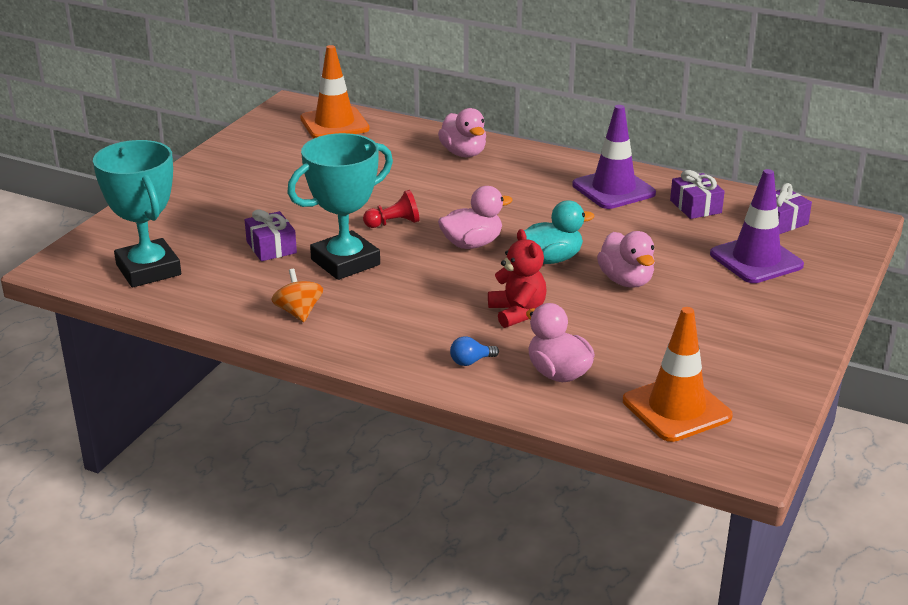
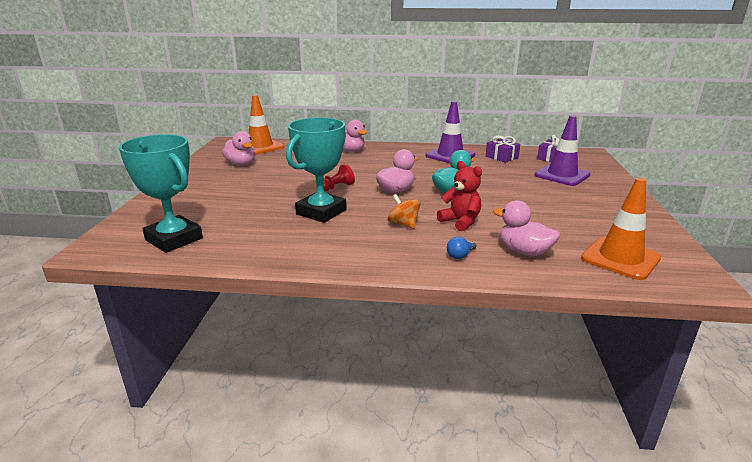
camera: 20 degrees left, 5 degrees down
purple gift [245,209,297,261] -> none
orange spinning top [272,269,323,322] -> orange spinning top moved to [388,194,420,229]
pink duck [597,231,655,288] -> pink duck moved to [222,131,255,165]

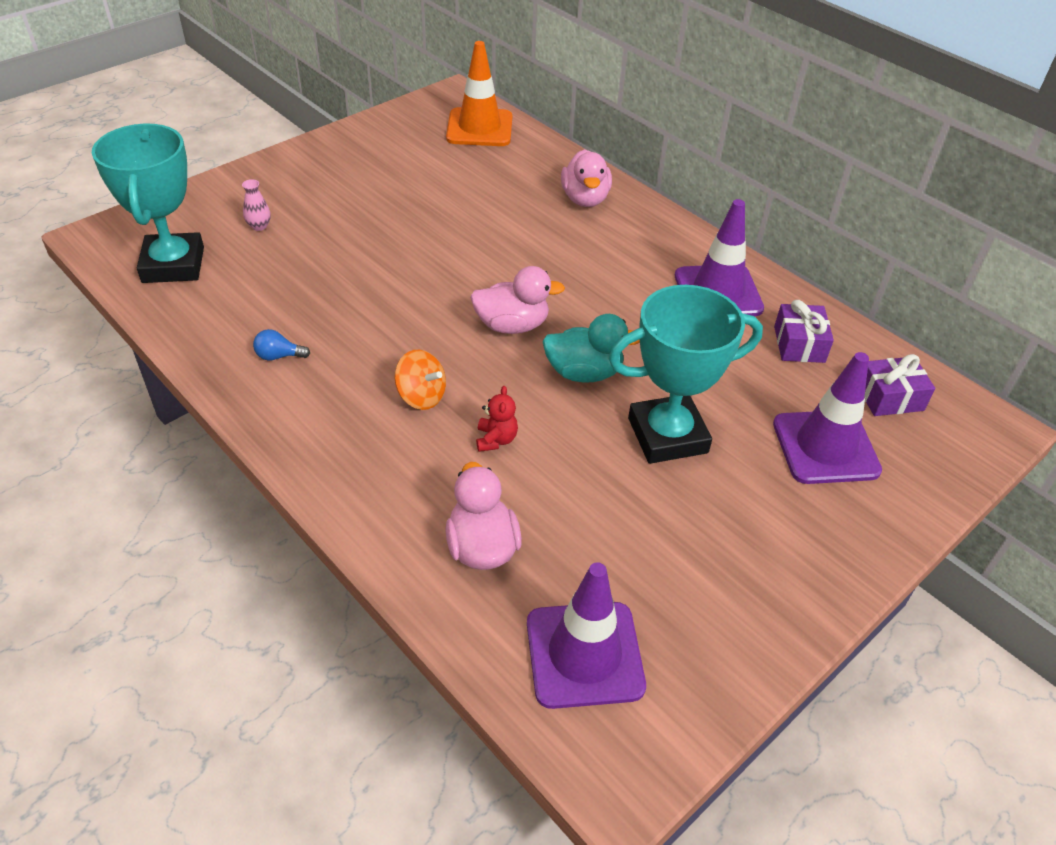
camera: 40 degrees right, 20 degrees up
pink duck [222,131,255,165] -> none
turquoise trophy [286,117,347,223] -> turquoise trophy moved to [608,285,763,464]
red pawn [324,163,355,191] -> none
orange spinning top [388,194,420,229] -> orange spinning top turned 120 degrees clockwise [395,350,446,410]
red teddy bear [437,161,482,231] -> red teddy bear [476,386,518,452], size x0.63
blue light bulb [447,237,477,259] -> blue light bulb moved to [253,329,310,360]
orange traffic cone [581,178,661,280] -> purple traffic cone [527,562,646,709]
none -> pink vase [242,179,271,231]

